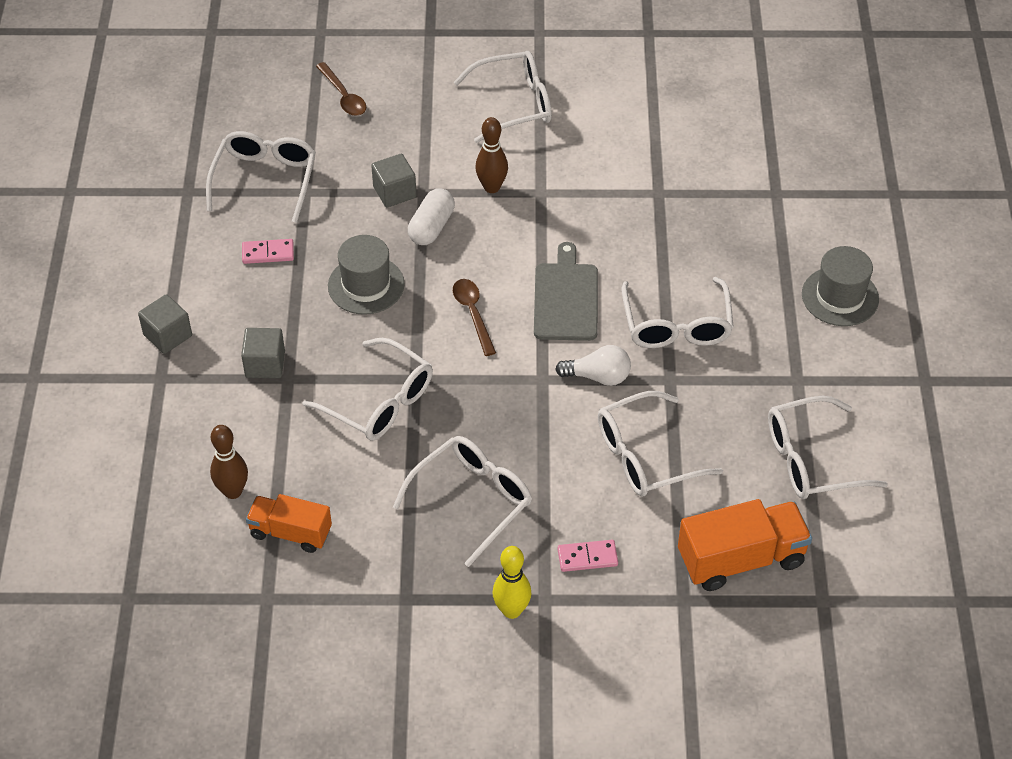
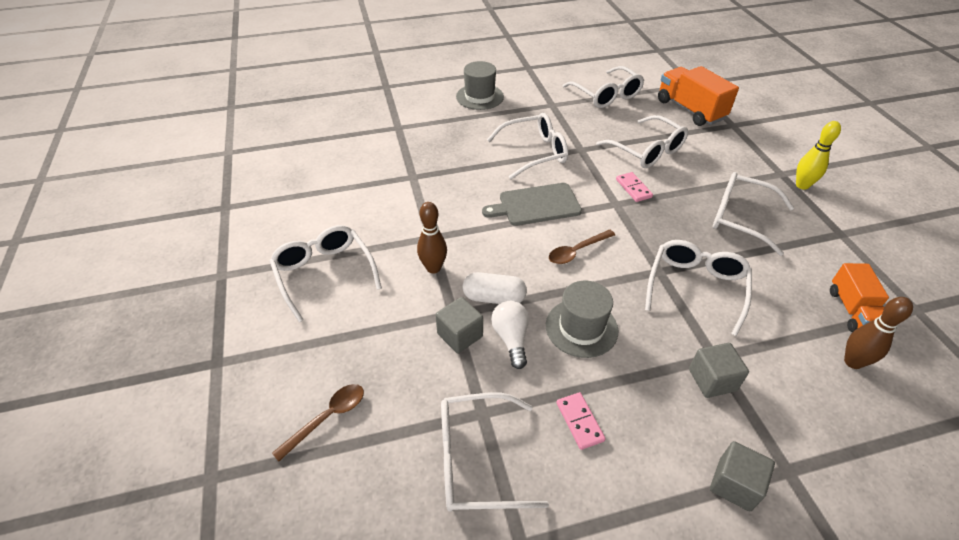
camera: 105 degrees left, 5 degrees down
white light bulb [555,345,631,386] -> white light bulb moved to [491,301,529,369]
pink domino [558,540,618,572] -> pink domino moved to [616,172,653,202]

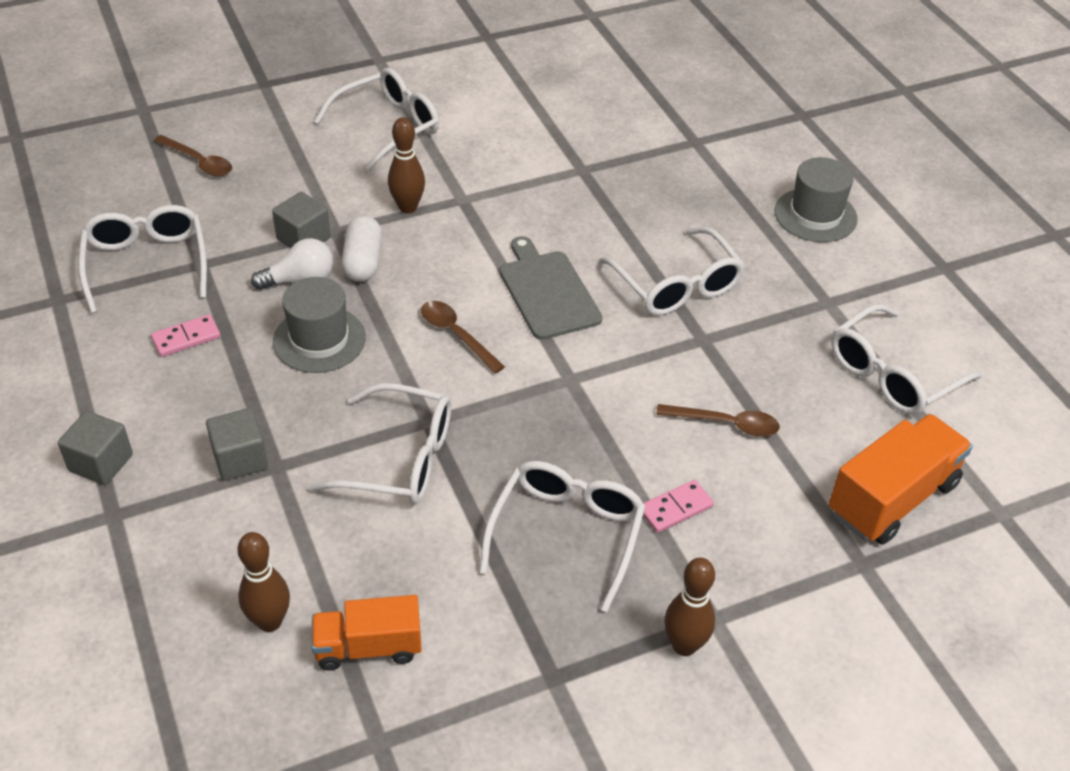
camera: 80 degrees right, 0 degrees up
white glasses [596,115,688,168] -> brown spoon [656,404,780,437]
pink domino [616,172,653,202] -> pink domino moved to [643,480,714,533]
yellow bowling pin [796,121,841,190] -> brown bowling pin [664,558,715,656]

